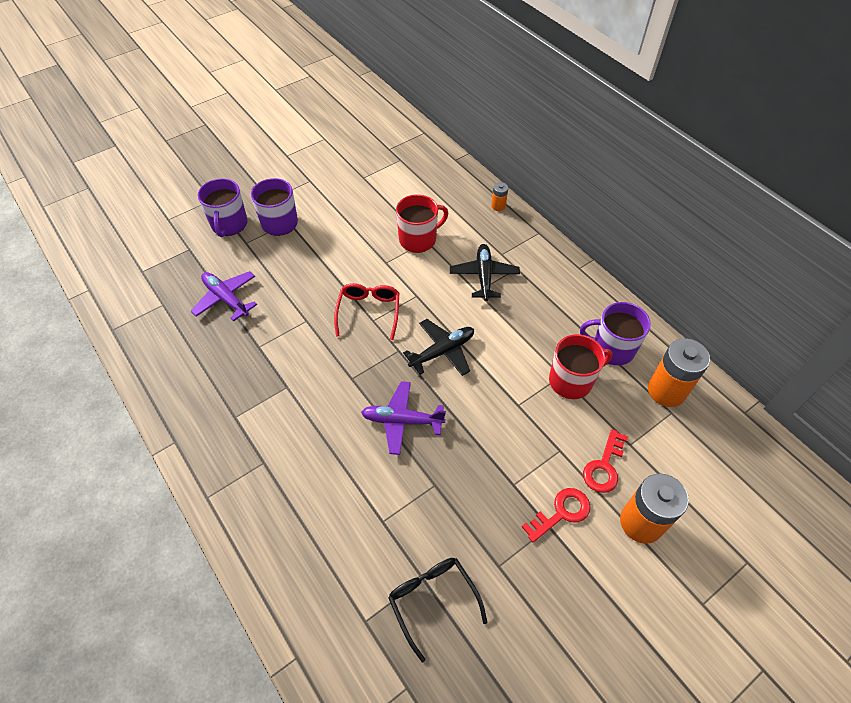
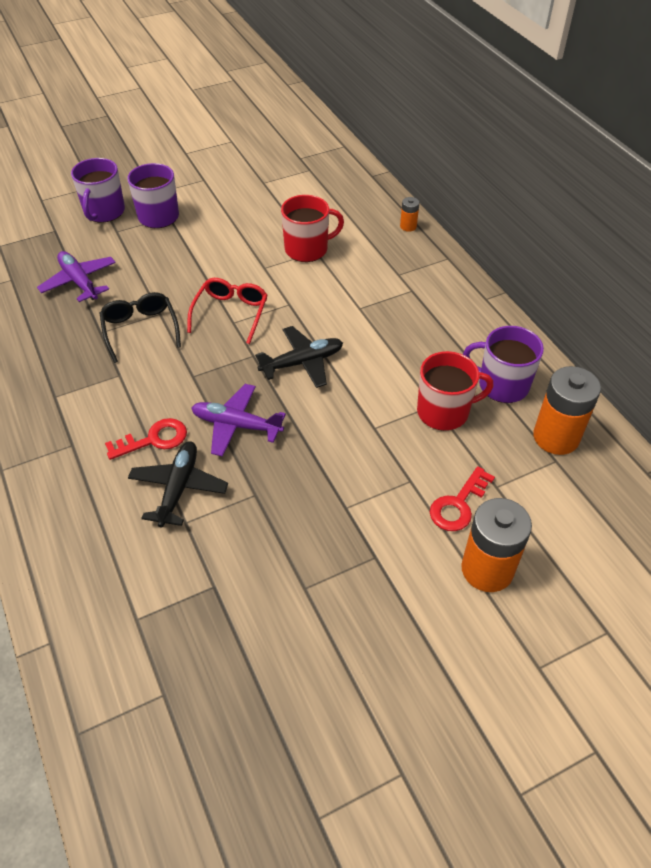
camera: 10 degrees right, 5 degrees down
black glasses [388,558,487,662] -> black glasses moved to [100,292,181,363]
black plane [450,244,520,301] -> black plane moved to [128,441,228,528]
red key [522,488,590,542] -> red key moved to [105,418,187,460]

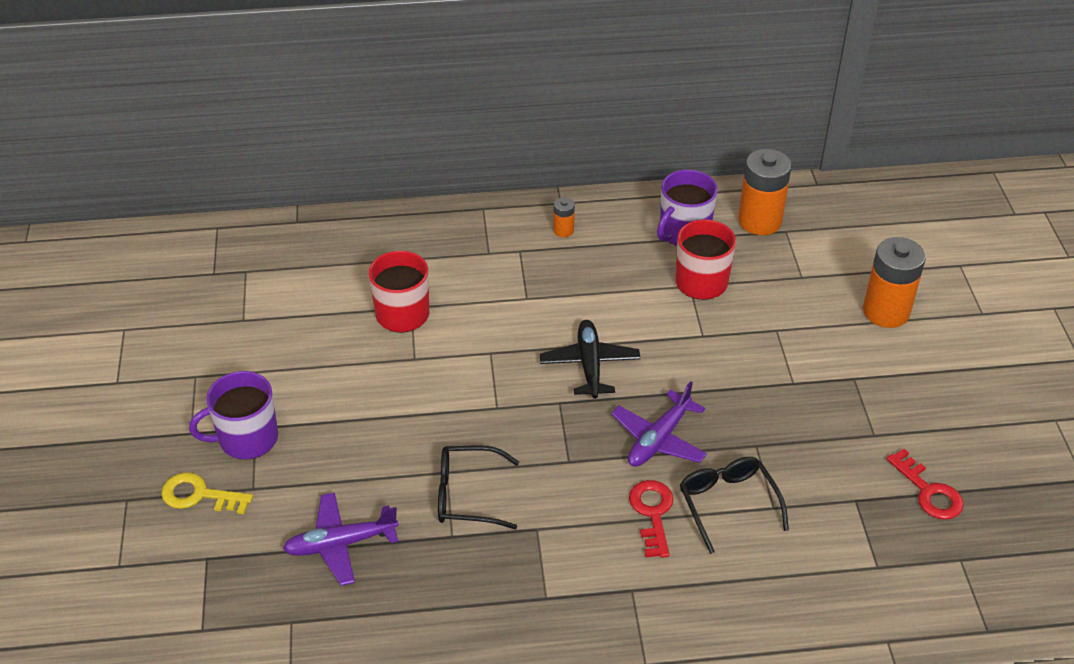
camera: 70 degrees left, 5 degrees down
purple mug [71,158,125,223] -> yellow key [161,472,253,514]
black plane [128,441,228,528] -> black glasses [680,457,789,554]
red glasses [187,278,268,344] -> none
orange battery [400,197,419,232] -> orange battery moved to [554,197,575,237]
red key [430,466,495,531] -> red key moved to [886,449,964,520]

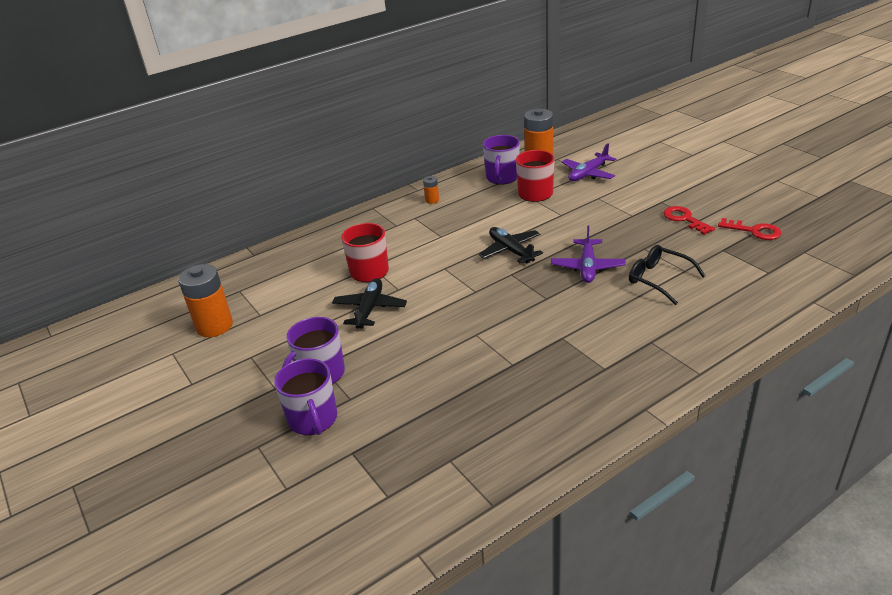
camera: 25 degrees left, 10 degrees down
yellow key [161,472,253,514] -> purple mug [274,358,337,435]
purple plane [283,493,399,586] -> purple plane moved to [562,143,616,181]
black glasses [438,446,519,529] -> none
red key [629,480,674,558] -> red key moved to [663,206,715,235]
orange battery [863,237,926,328] -> orange battery moved to [178,264,233,337]
none -> black plane [332,278,407,329]

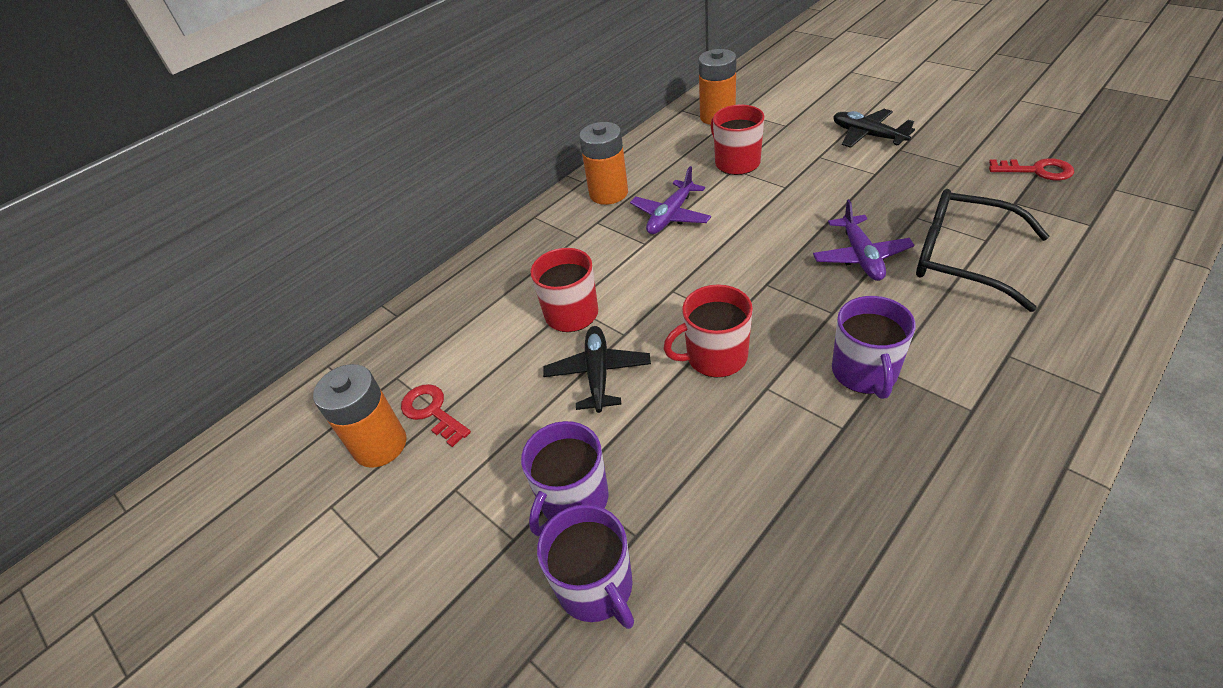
camera: 10 degrees left, 10 degrees up
orange battery [423,176,439,204] -> orange battery [579,122,628,205], size x2.15
black plane [479,227,543,263] -> black plane moved to [833,109,915,148]
purple mug [483,135,520,184] -> purple mug moved to [832,296,916,399]
purple plane [562,143,616,181] -> purple plane moved to [630,166,711,234]
black glasses [629,245,706,305] -> black glasses [916,189,1050,312], size x1.50
red key [663,206,715,235] -> red key moved to [401,384,471,447]
none -> red mug [663,284,753,377]

